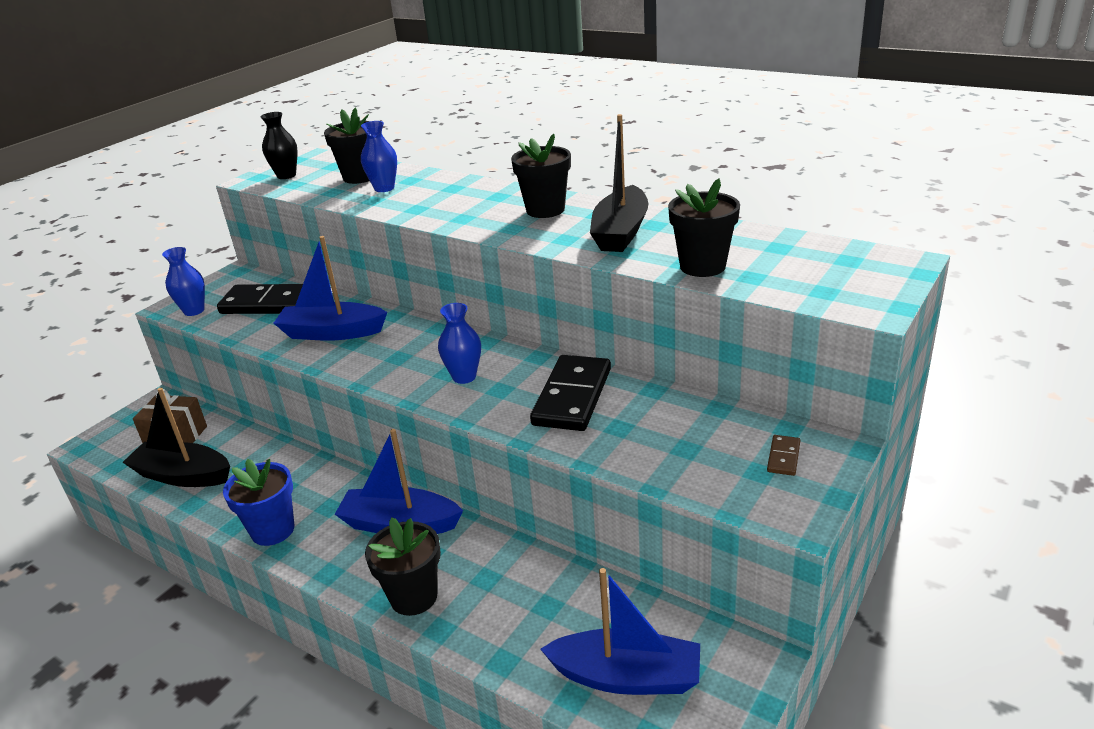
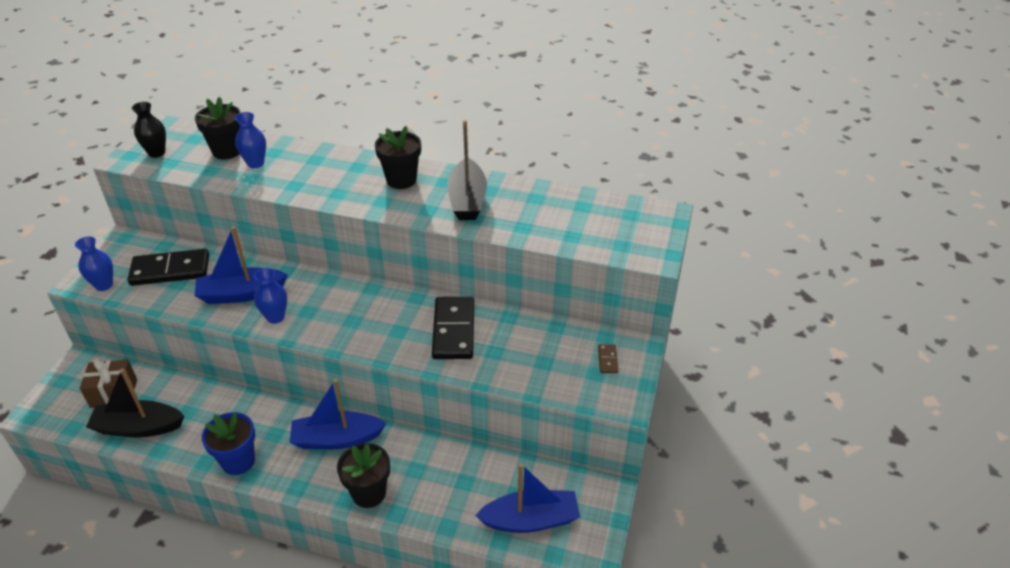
camera: 20 degrees left, 10 degrees up
blue vase [438,303,481,384] -> blue vase moved to [254,268,287,324]
black flower pot [668,179,740,277] -> none

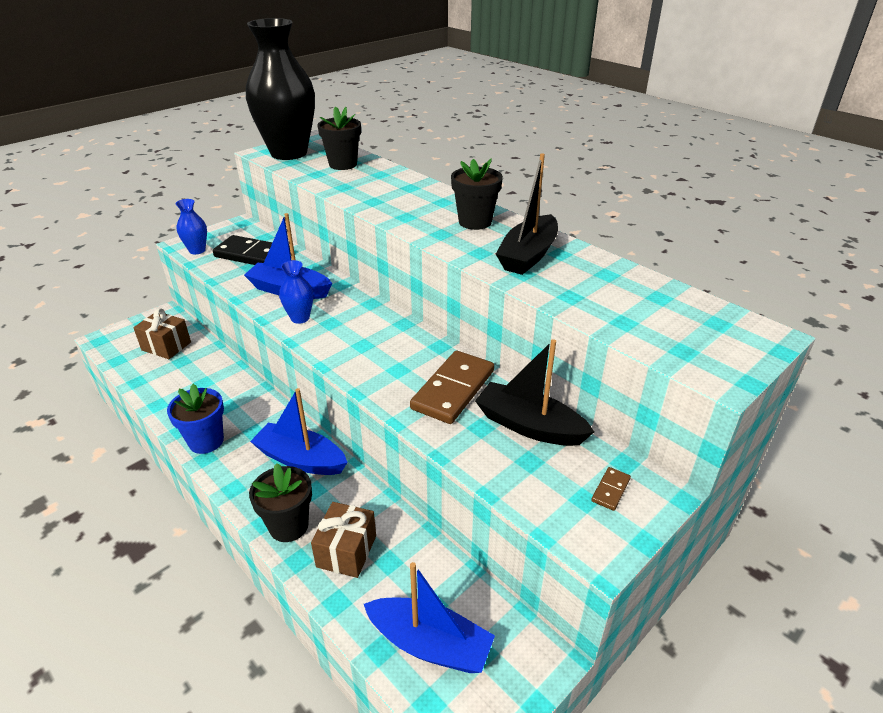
camera: 30 degrees right, 5 degrees down
black boat [86,368,184,437] -> black boat moved to [475,339,594,446]
black vase [132,102,166,158] -> black vase [246,18,315,160], size x2.39
blue vase [235,112,266,168] -> none
black domino [432,297,474,359] -> brown domino [410,350,494,424]
none -> brown gift [311,502,376,578]

